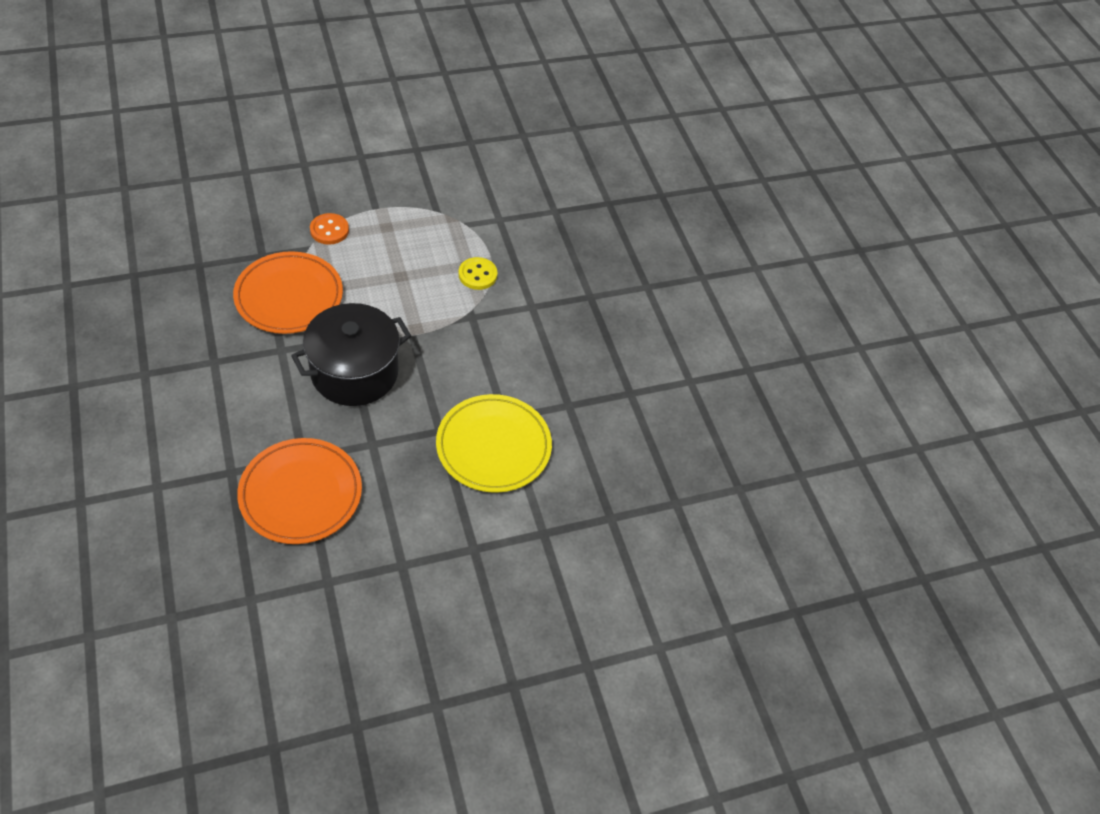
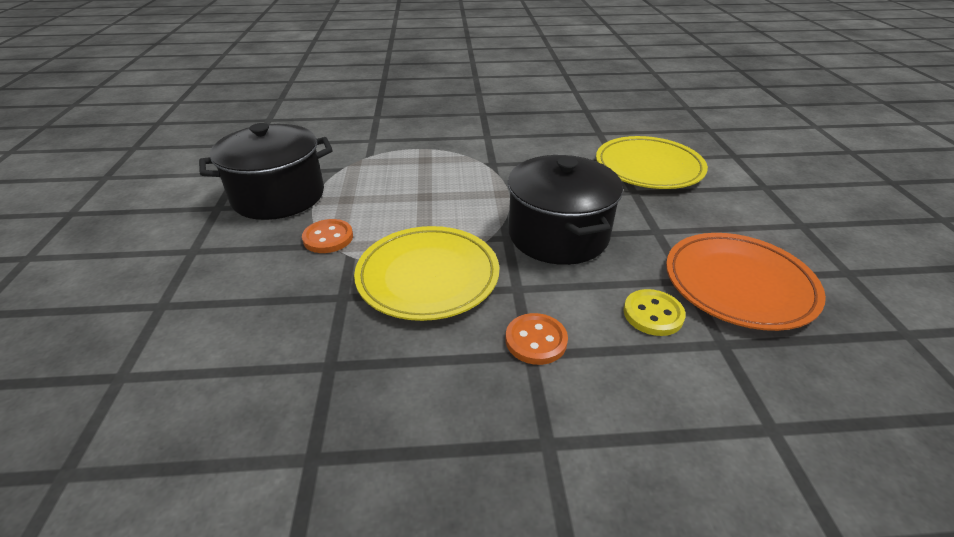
camera: 70 degrees left, 15 degrees down
orange plate [233,251,343,334] -> yellow plate [354,226,499,321]
yellow button [458,257,498,290] -> yellow button moved to [623,289,686,336]
none -> black pot [199,123,333,220]
none -> orange button [506,313,568,365]

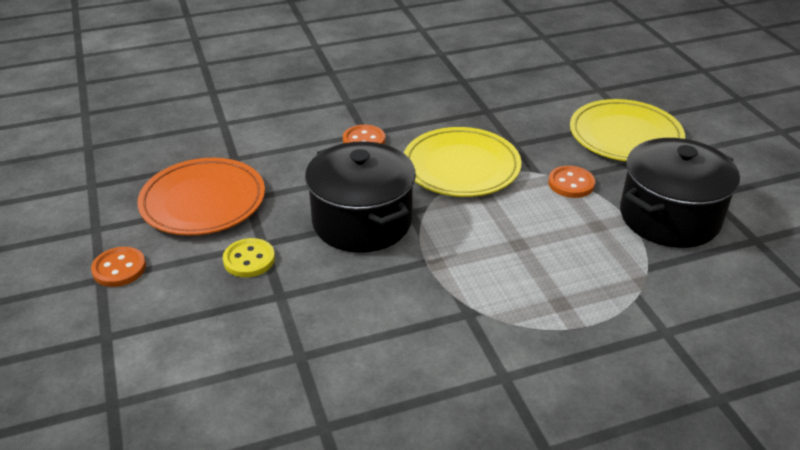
camera: 165 degrees right, 0 degrees up
yellow plate [596,136,708,189] -> yellow plate moved to [570,99,685,161]
yellow button [623,289,686,336] -> yellow button moved to [223,238,275,277]
none -> orange button [91,247,146,287]

